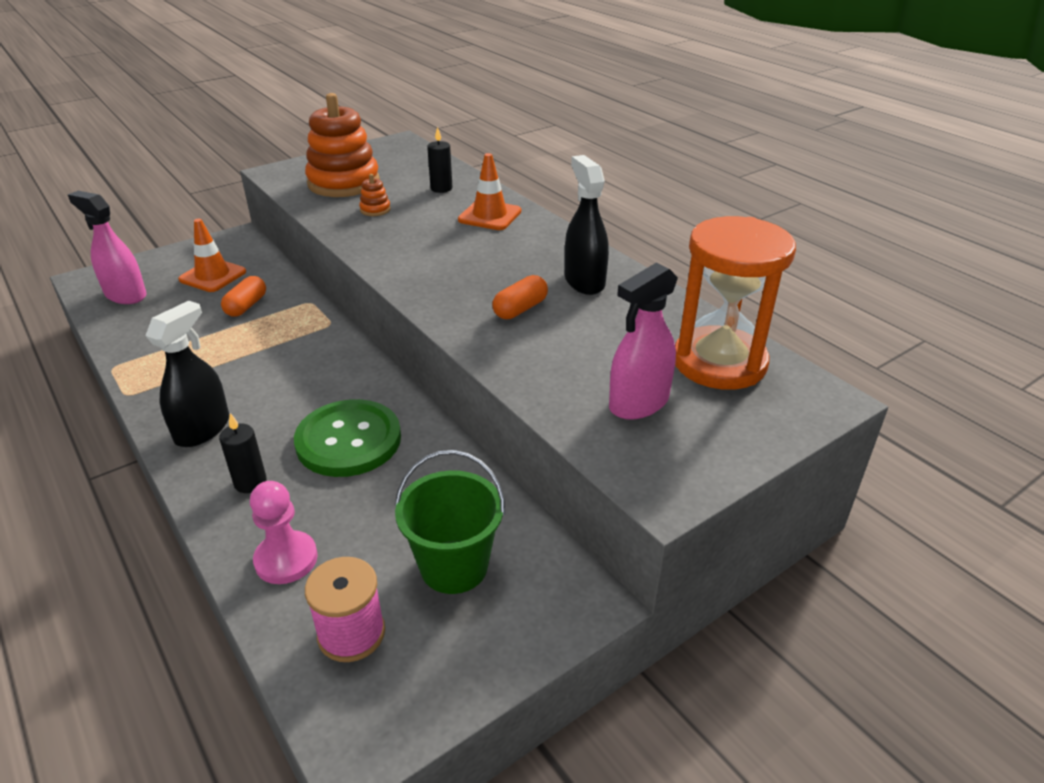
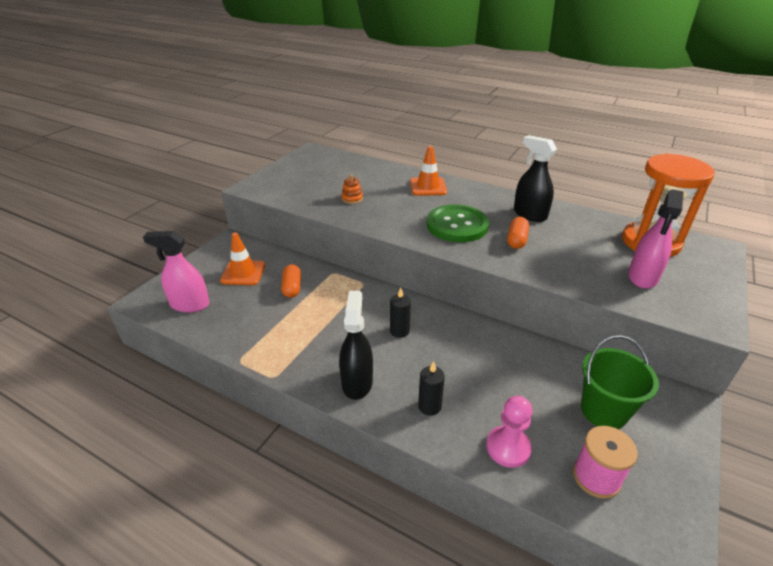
camera: 25 degrees left, 0 degrees up
green button [294,399,401,477] -> green button moved to [426,204,489,242]
orange stacking toy [305,93,380,197] -> none
black candle [427,127,452,193] -> black candle moved to [390,288,411,338]

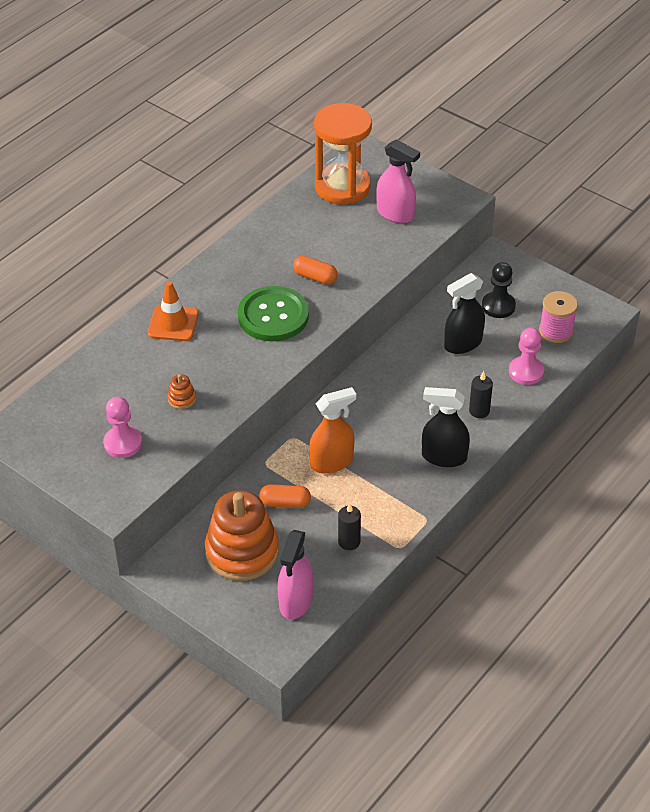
camera: 80 degrees left, 10 degrees up
orange traffic cone [220,232,266,285] -> orange stacking toy [205,490,279,581]
black candle [390,288,411,338] -> black candle moved to [338,503,361,550]
black spray bottle [514,135,557,222] -> black spray bottle moved to [444,273,485,354]
green bucket [581,335,659,429] -> black pawn [482,262,516,318]
none -> pink pawn [103,397,142,458]
none -> orange spray bottle [309,387,357,474]

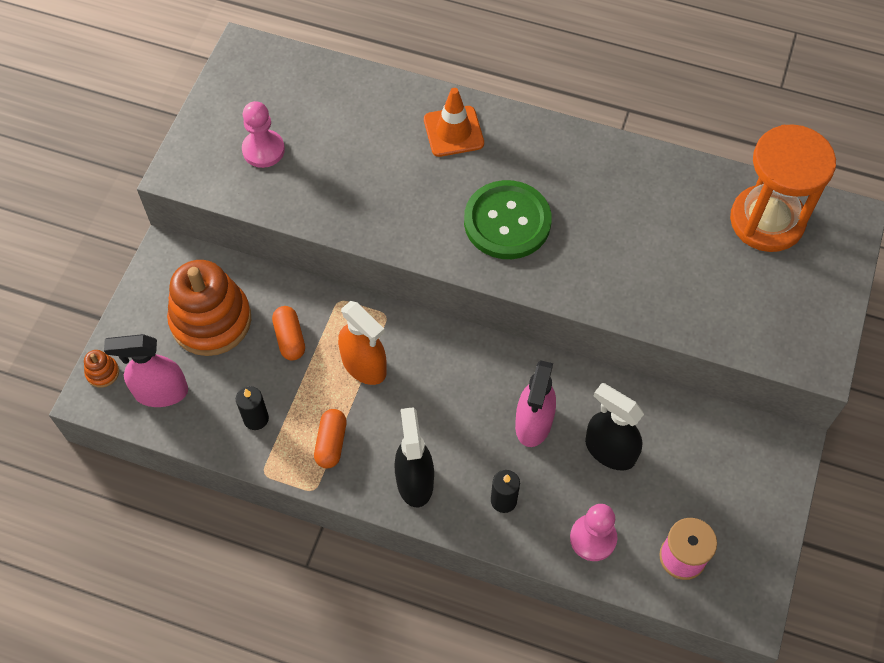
camera: 70 degrees right, 15 degrees up
orange stacking toy [167,374,196,409] -> orange stacking toy moved to [84,350,119,388]
orange capsule [293,256,338,285] -> orange capsule moved to [314,409,347,468]
pink spray bottle [376,139,420,223] -> pink spray bottle moved to [515,360,556,447]
black pawn [482,262,516,318] -> none

